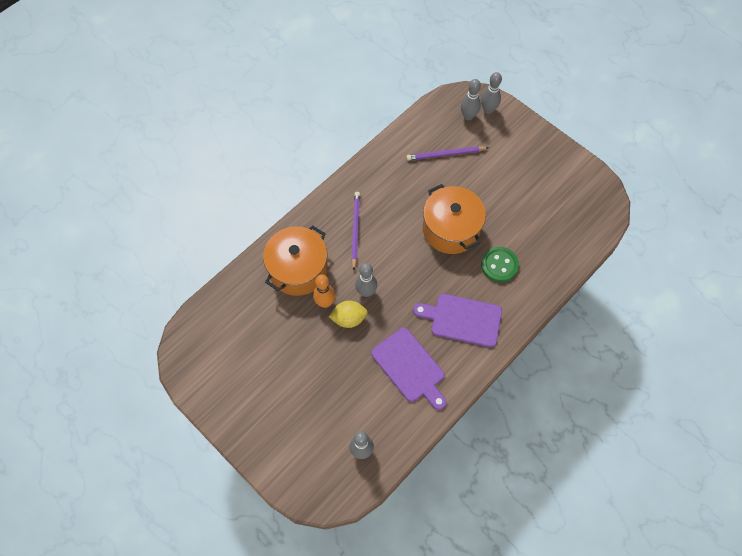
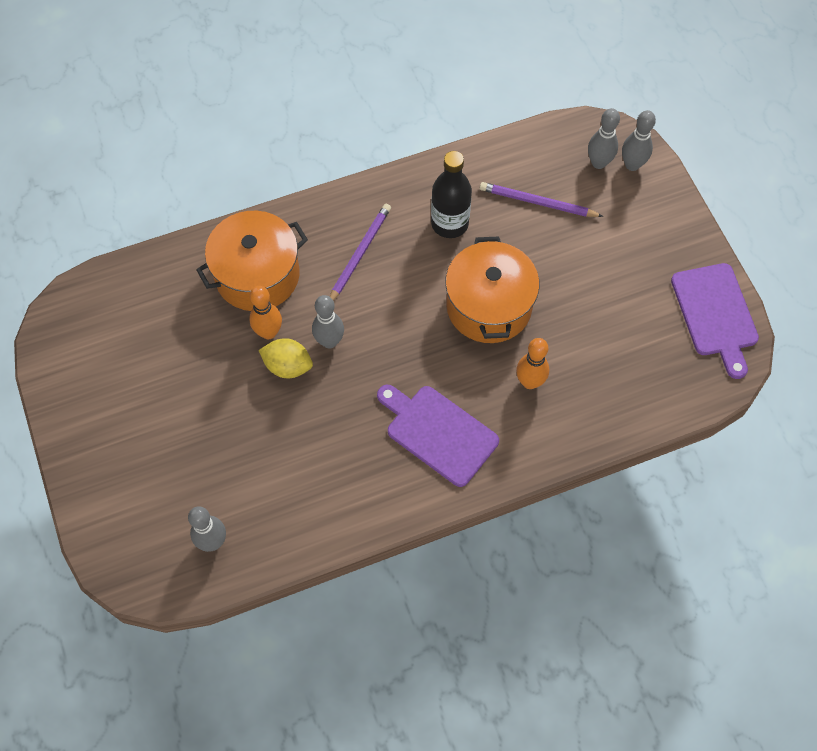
camera: 25 degrees right, 0 degrees up
purple cutting board [371,328,447,410] -> purple cutting board moved to [671,263,759,379]
green button [481,247,519,282] -> orange bowling pin [516,338,549,389]
none -> black bottle [431,151,472,238]

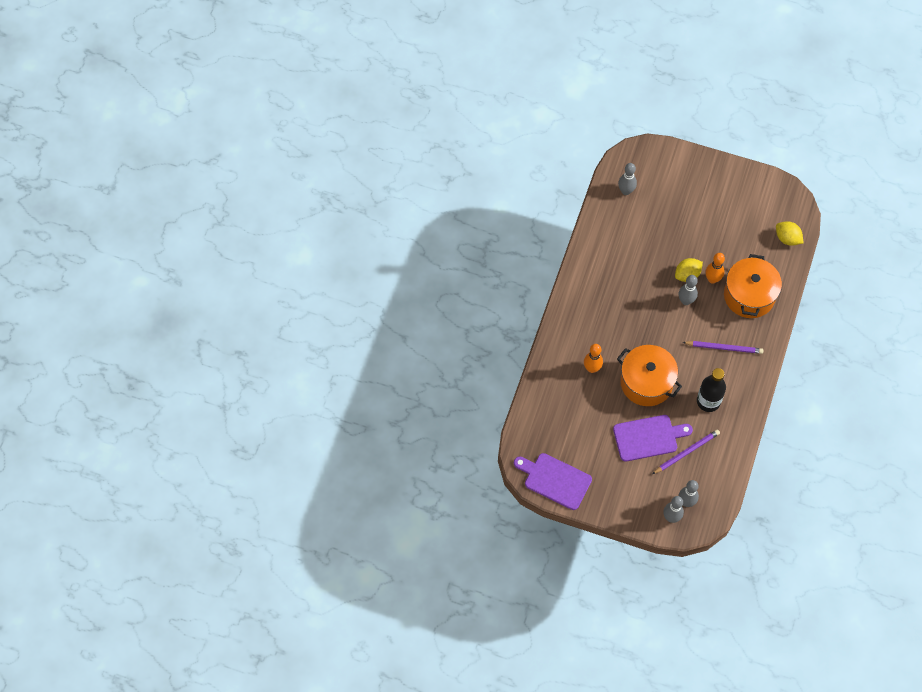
camera: 130 degrees right, 0 degrees up
purple pencil [330,204,391,301] -> purple pencil turned 60 degrees counterclockwise [682,341,764,354]
purple cutting board [377,385,499,487] -> purple cutting board moved to [613,415,693,462]
none -> yellow lemon [776,221,804,246]

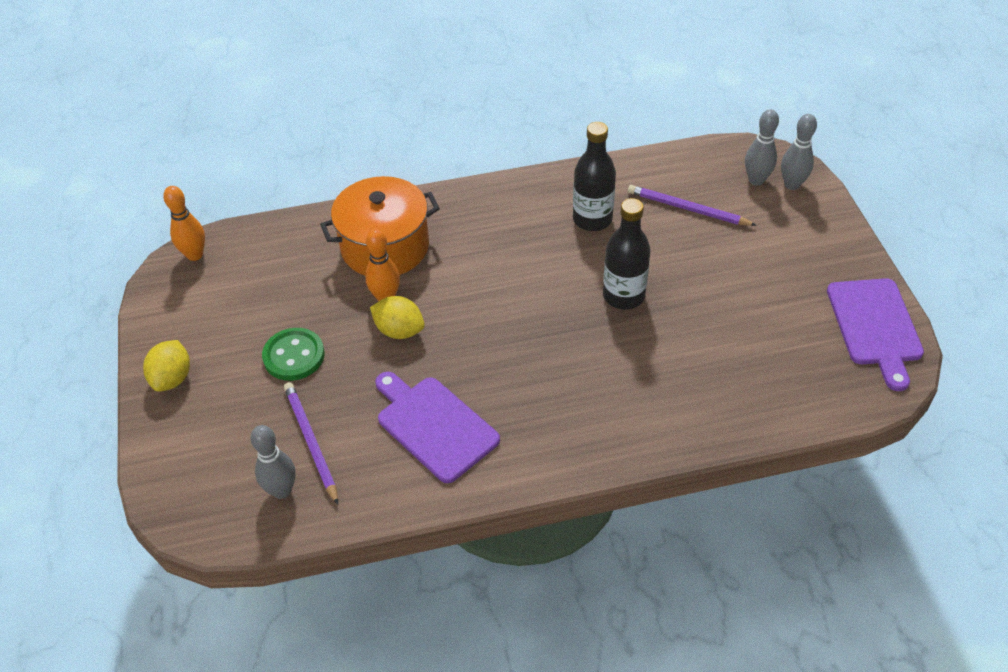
camera: 120 degrees left, 15 degrees down
orange bowling pin [584,344,603,373] -> orange bowling pin moved to [163,186,205,261]
purple cutting board [613,415,693,462] -> purple cutting board moved to [375,372,500,483]
orange pot [617,345,682,406] -> black bottle [603,198,651,310]
grey bowling pin [679,275,698,305] -> none
purple pencil [682,341,764,354] -> purple pencil moved to [284,382,338,505]
yellow lemon [776,221,804,246] -> yellow lemon moved to [143,340,190,392]
none -> green button [262,328,325,381]

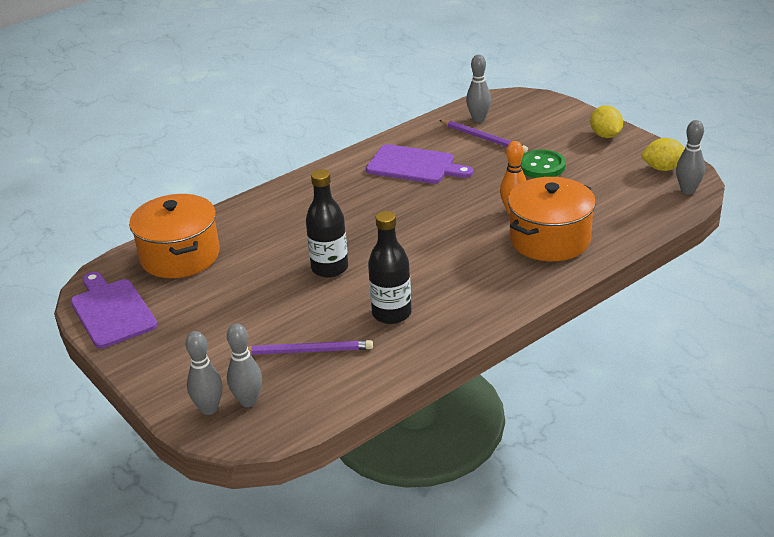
camera: 155 degrees right, 15 degrees down
orange bowling pin [163,186,205,261] -> grey bowling pin [676,120,705,194]
yellow lemon [370,296,425,339] -> yellow lemon moved to [641,138,685,171]
none -> orange pot [129,194,220,278]

